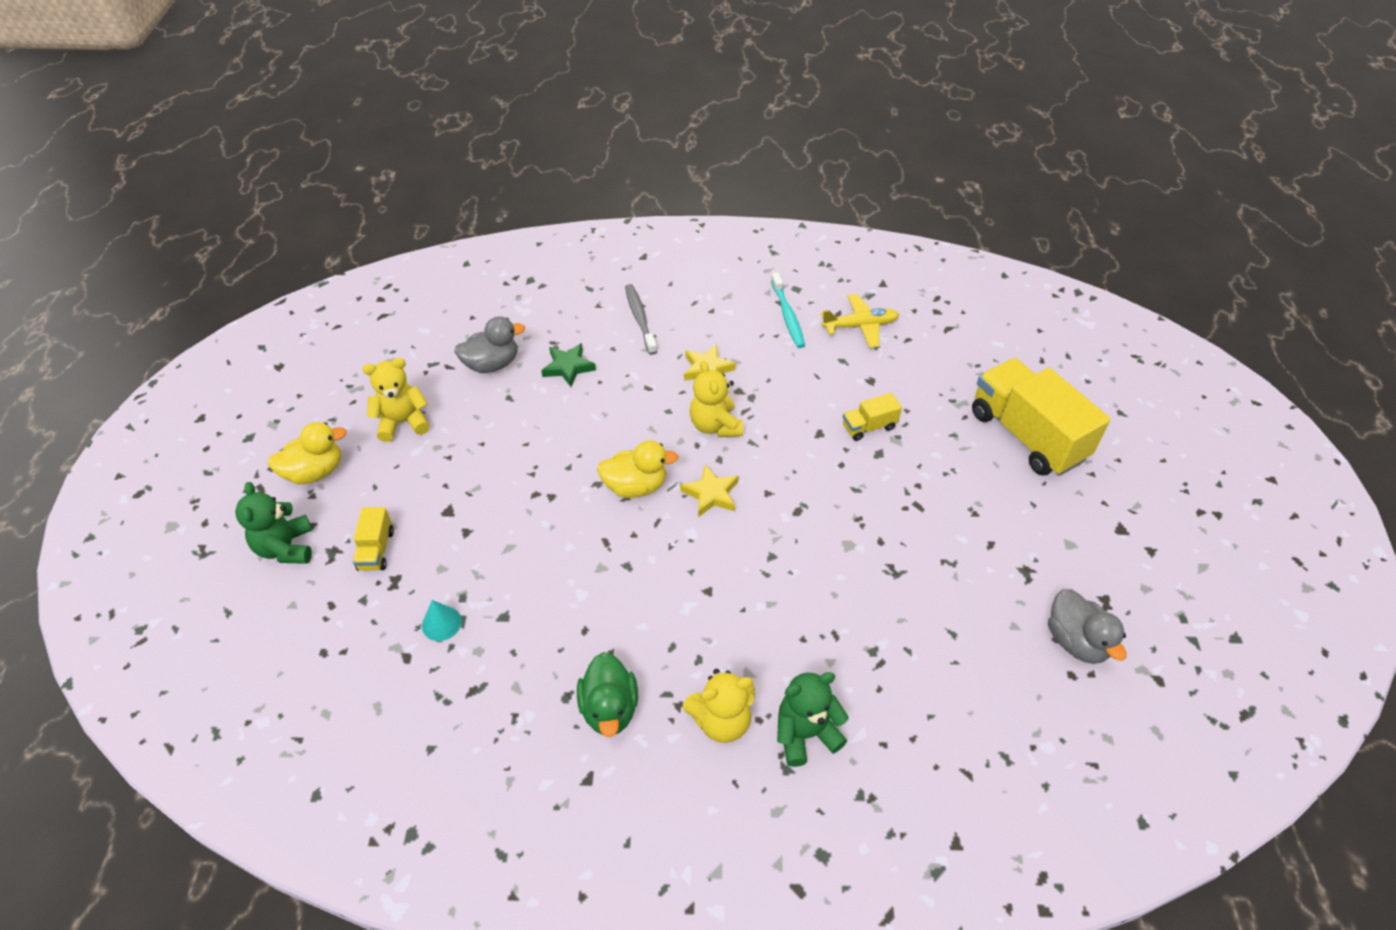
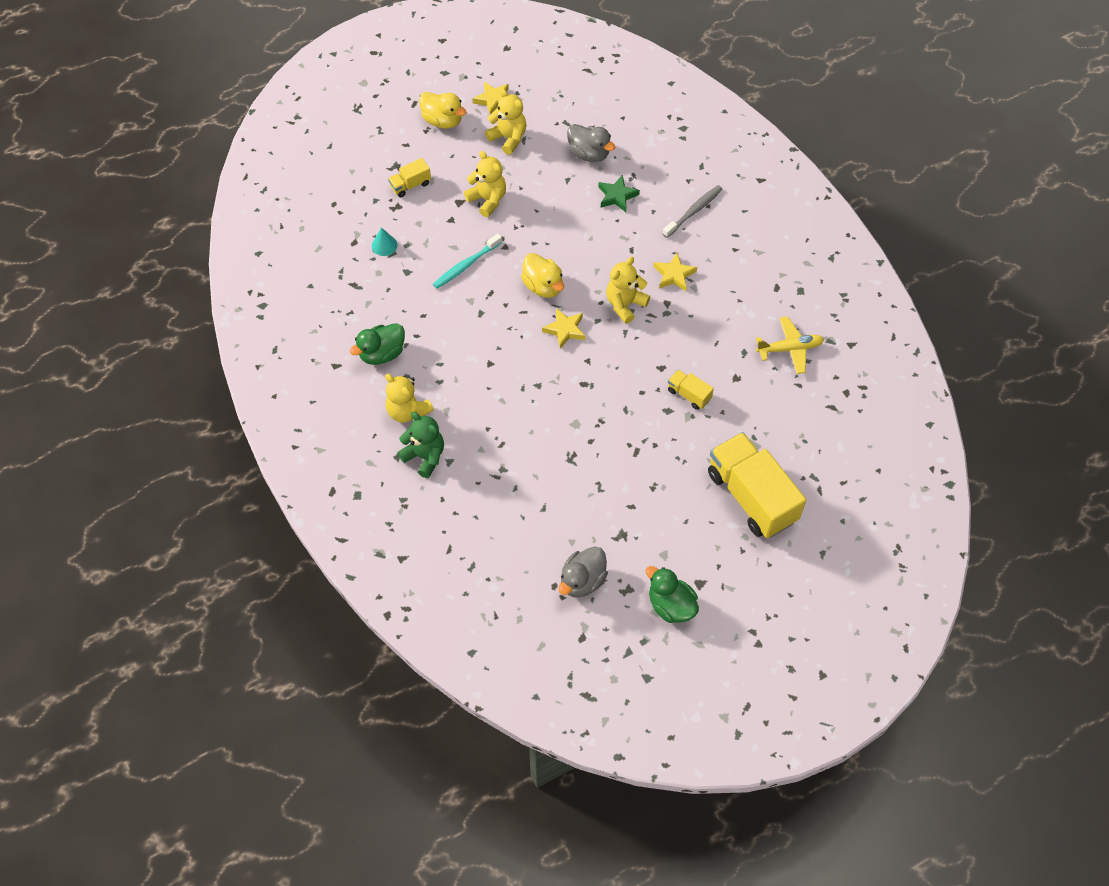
camera: 60 degrees right, 10 degrees up
green teddy bear [235,482,312,564] -> none
turquoise toothbrush [771,272,805,348] -> turquoise toothbrush moved to [433,234,502,289]
yellow plane [821,294,899,348] -> yellow plane turned 60 degrees counterclockwise [756,316,824,374]
yellow truck [972,358,1111,476] -> yellow truck turned 60 degrees counterclockwise [708,432,806,538]
none -> yellow teddy bear [464,151,506,217]
none -> yellow star [472,82,509,114]
none -> green duck [646,566,699,623]

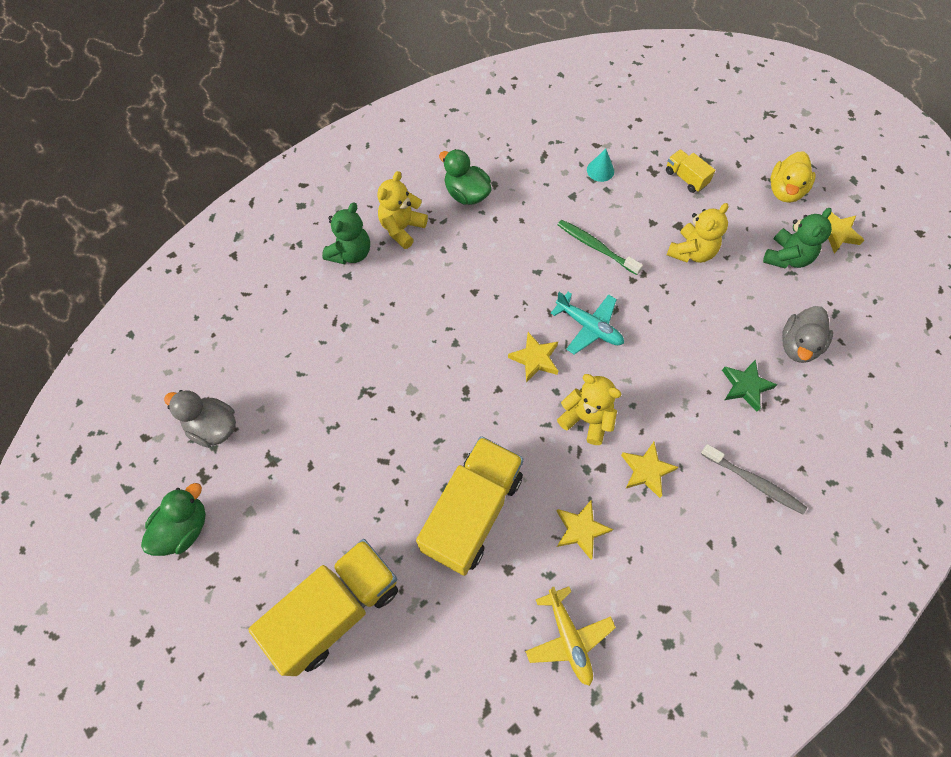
camera: 80 degrees right, 5 degrees up
turquoise toothbrush [433,234,502,289] -> green toothbrush [558,220,643,275]
yellow teddy bear [485,89,526,155] -> green teddy bear [763,208,832,268]
yellow duck [521,253,564,298] -> turquoise plane [551,292,624,355]
yellow truck [668,370,714,410] -> yellow truck [416,436,524,576], size x2.25
none -> yellow star [557,500,613,559]

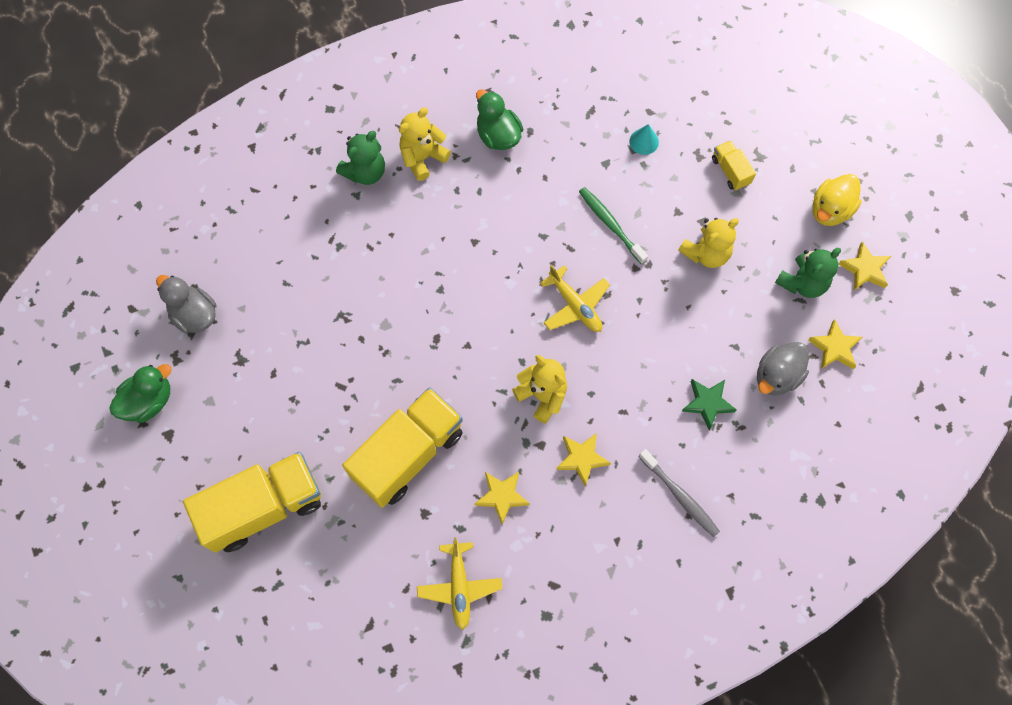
camera: 15 degrees right, 5 degrees up
yellow star [508,332,558,382] -> yellow star moved to [808,319,862,369]
turquoise plane [551,292,624,355] -> yellow plane [540,265,610,332]

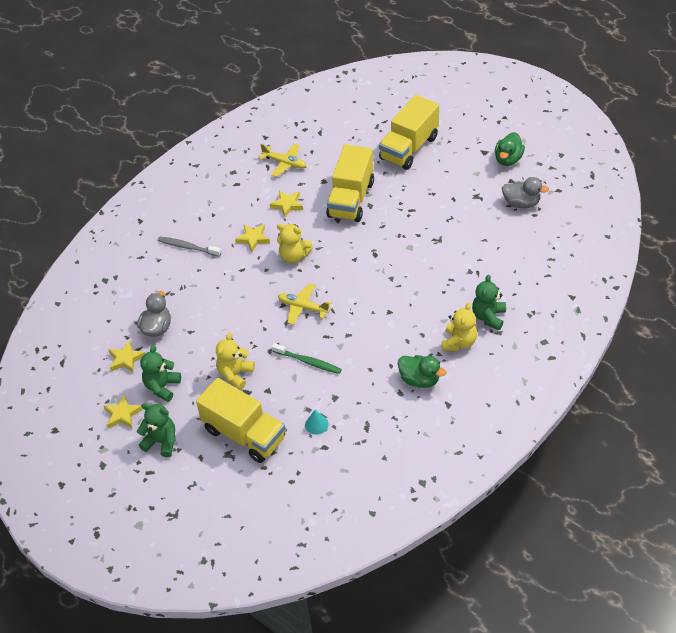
camera: 155 degrees right, 20 degrees down
yellow plane [417,537,502,630] -> yellow plane turned 150 degrees clockwise [259,144,307,177]
green star [682,379,737,430] -> none
yellow truck [712,140,756,190] -> yellow truck [196,378,285,463], size x2.25
yellow duck [812,174,862,226] -> green teddy bear [137,403,176,457]

